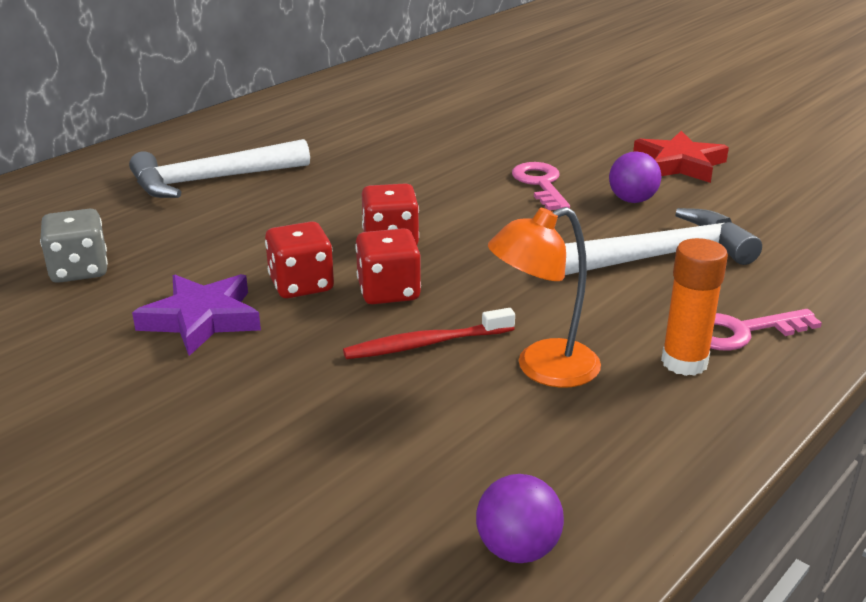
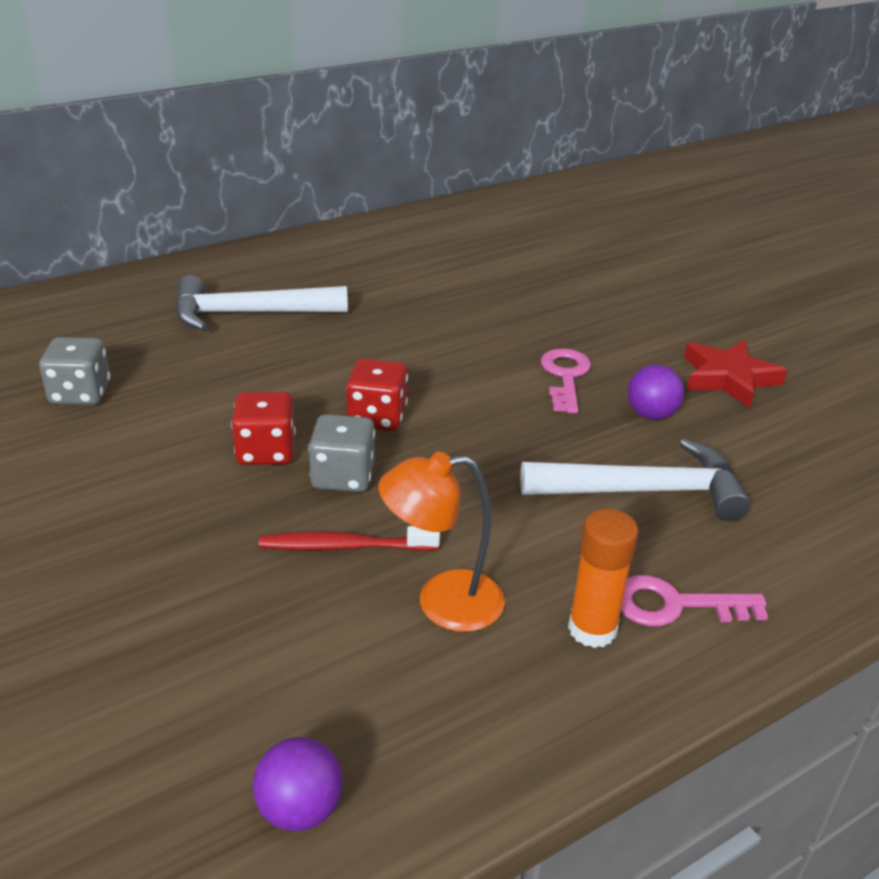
camera: 15 degrees right, 5 degrees up
purple star [132,274,261,356] -> none
red dice [355,228,421,304] -> grey dice [308,414,375,492]

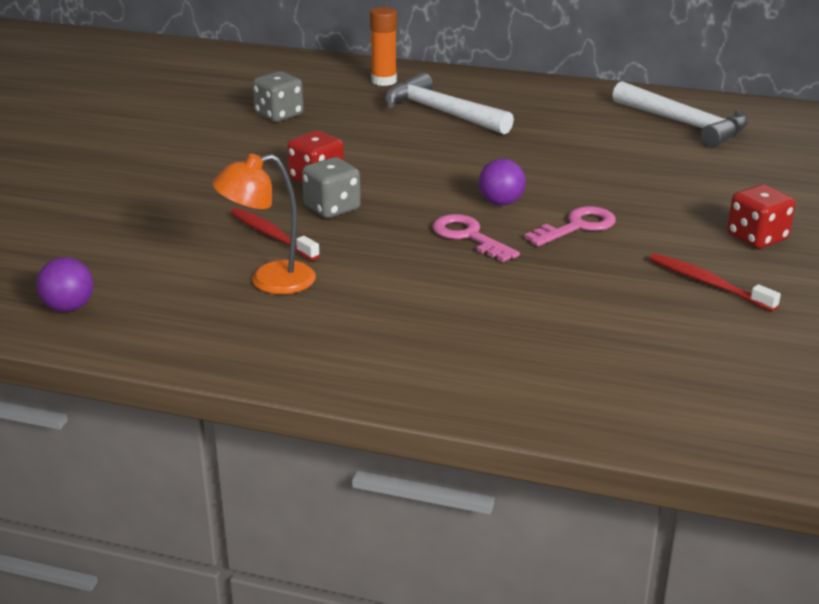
camera: 50 degrees right, 5 degrees down
red dice [346,359,408,431] -> red dice moved to [727,184,795,249]
orange lamp [378,452,505,632] -> orange lamp turned 60 degrees counterclockwise [212,154,316,294]
white hammer [520,438,751,521] -> white hammer moved to [612,81,748,148]
orange glue stick [568,509,638,648] -> orange glue stick moved to [370,7,397,86]
pink key [621,575,768,626] -> pink key moved to [432,214,520,262]
purple ball [628,365,684,420] -> purple ball moved to [479,158,526,206]
red star [684,340,787,408] -> red toothbrush [650,253,781,312]

